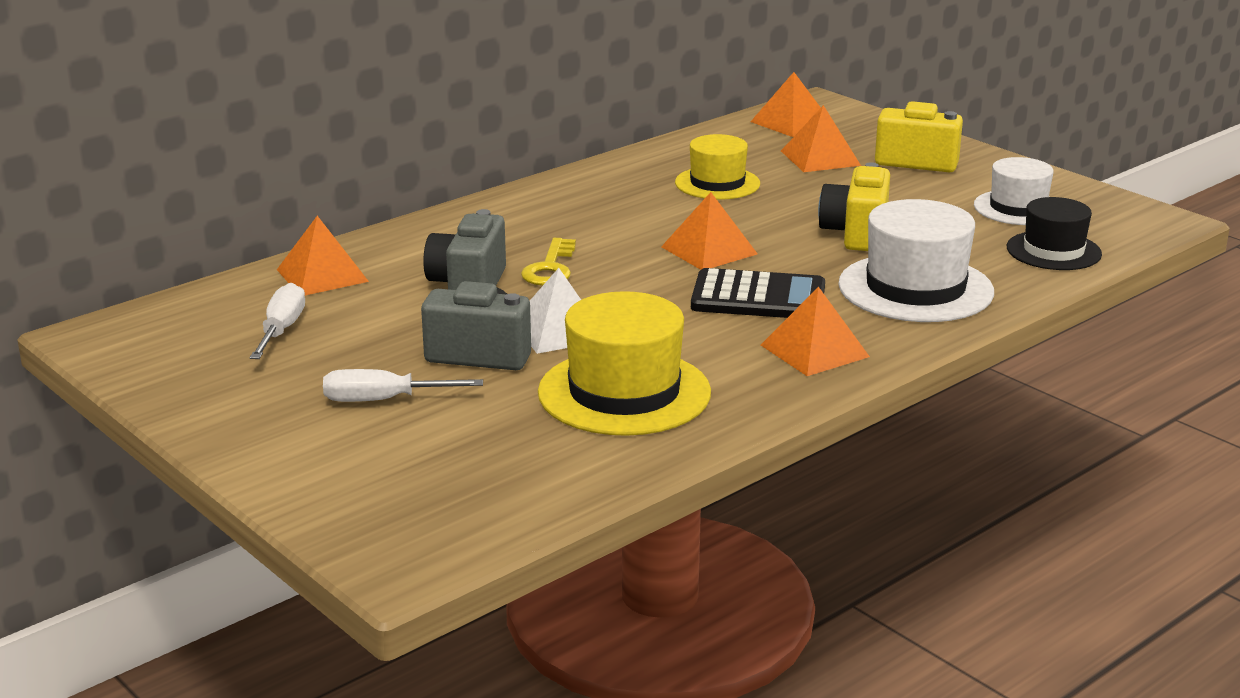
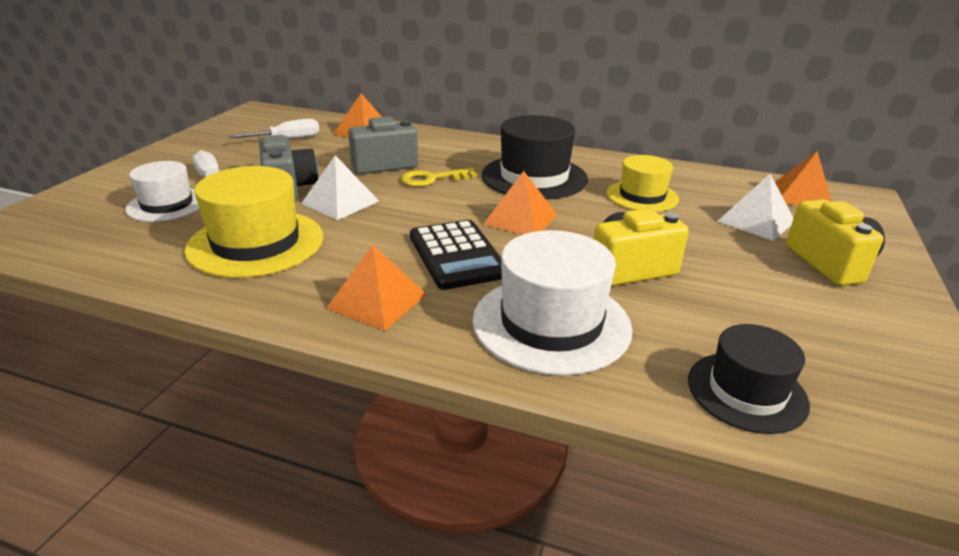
camera: 60 degrees right, 5 degrees up
orange pyramid [781,105,861,172] -> white pyramid [717,174,794,241]
white hat [974,157,1054,225] -> white hat moved to [125,161,200,222]
none -> black hat [482,115,588,199]

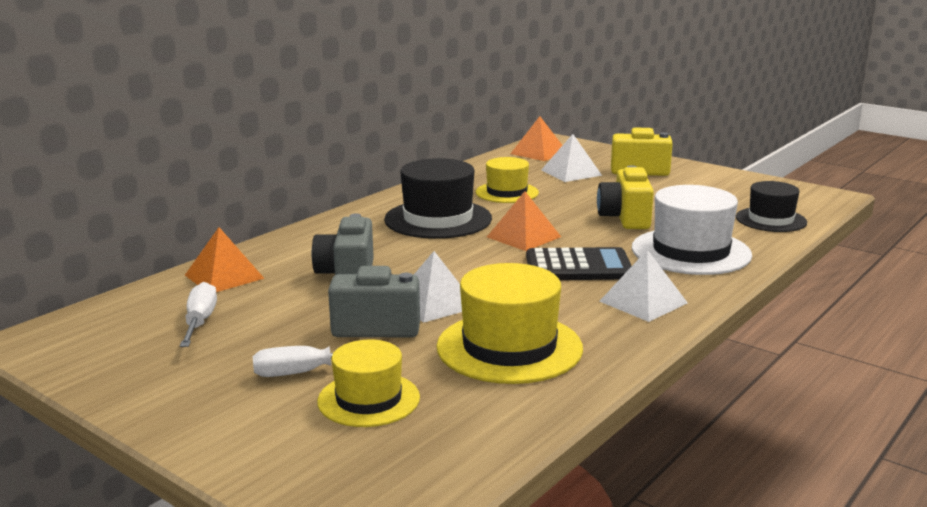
camera: 70 degrees left, 10 degrees down
white hat [125,161,200,222] -> yellow hat [317,340,420,427]
orange pyramid [326,245,427,331] -> white pyramid [599,250,688,322]
yellow key [401,168,477,187] -> none

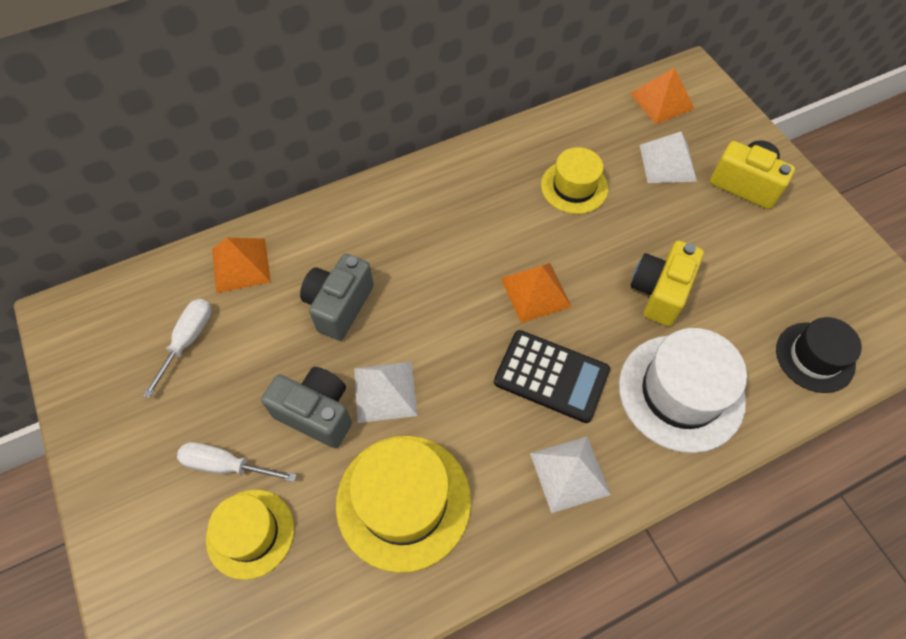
camera: 25 degrees right, 40 degrees up
black hat [384,158,492,239] -> none

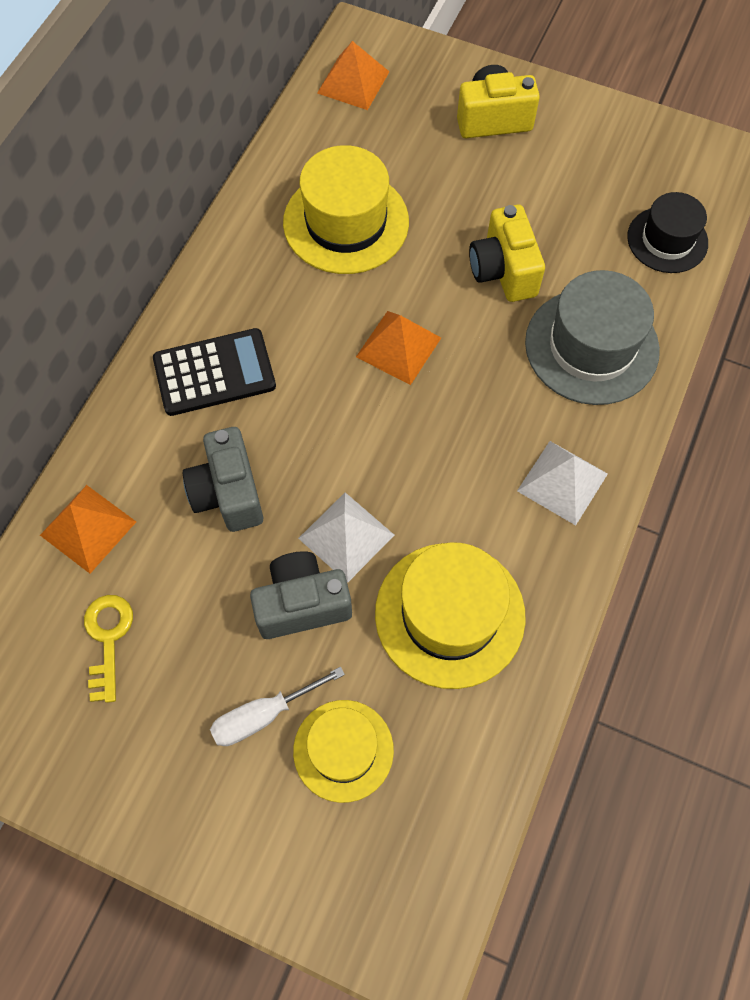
camera: 40 degrees left, 5 degrees up
white screwdriver [143,299,211,398] -> yellow key [84,595,133,703]
black calculator [494,330,610,423] -> black calculator moved to [153,328,276,416]
yellow hat [541,147,608,214] -> yellow hat [283,145,409,274], size x1.58
white hat [619,328,747,453] -> grey hat [525,270,660,405]
white pyramid [640,132,697,183] -> none

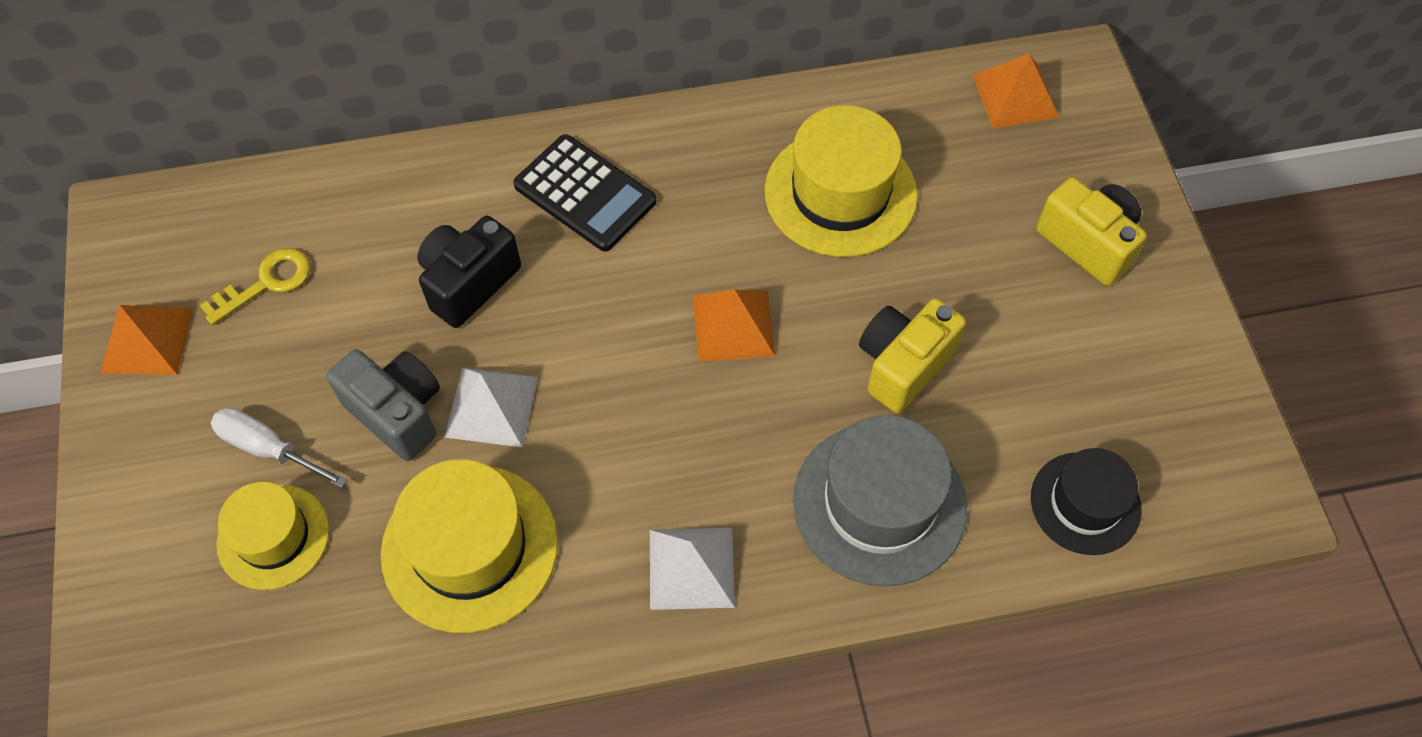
camera: 55 degrees right, 5 degrees down
orange pyramid [40,485,136,574] -> orange pyramid moved to [100,305,194,375]
grey camera [183,427,263,532] -> black camera [417,216,521,328]

